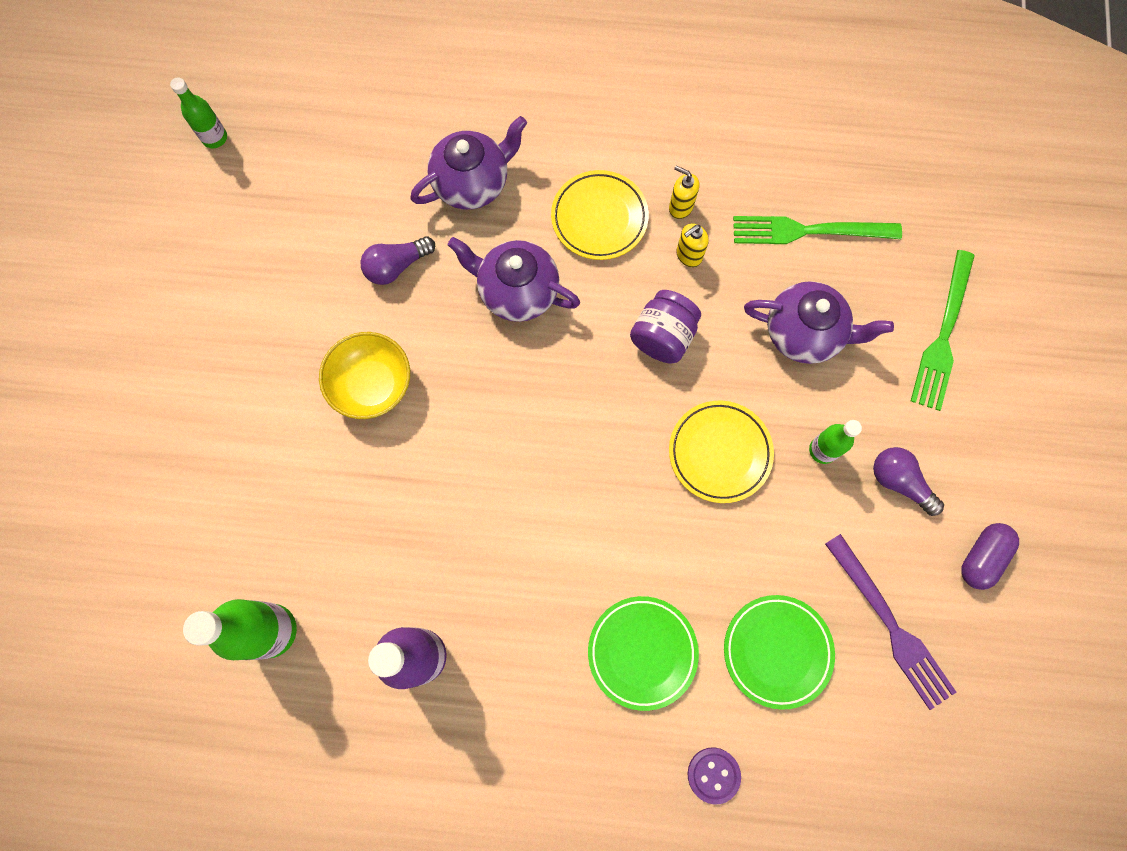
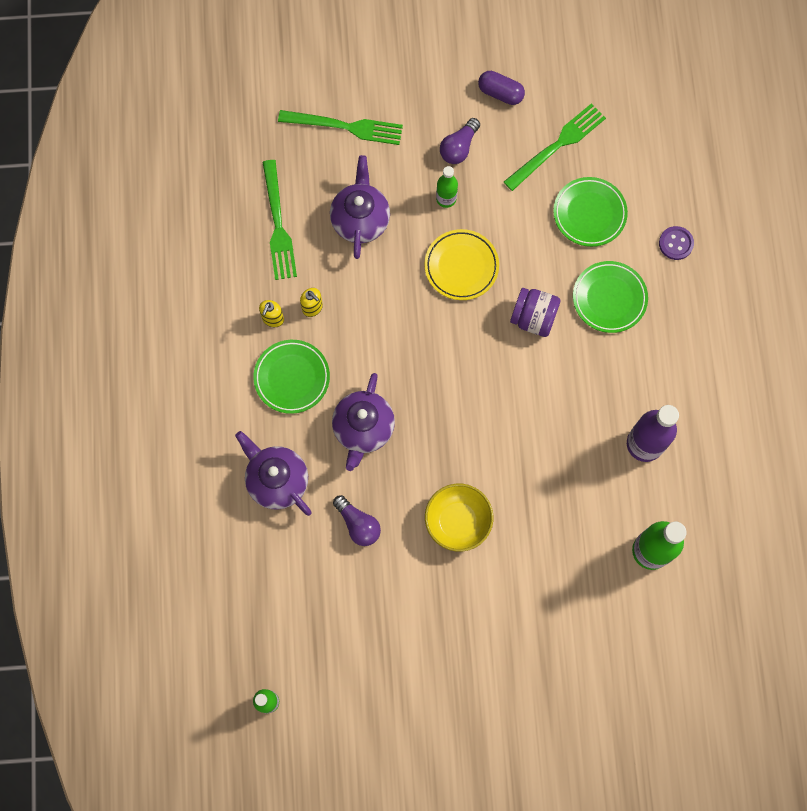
camera: 100 degrees left, 0 degrees up
yellow plate [551,170,649,260] -> green plate [253,340,330,414]
purple jar [630,290,701,364] -> purple jar moved to [510,288,560,337]
purple fork [825,534,956,710] -> green fork [504,103,606,191]

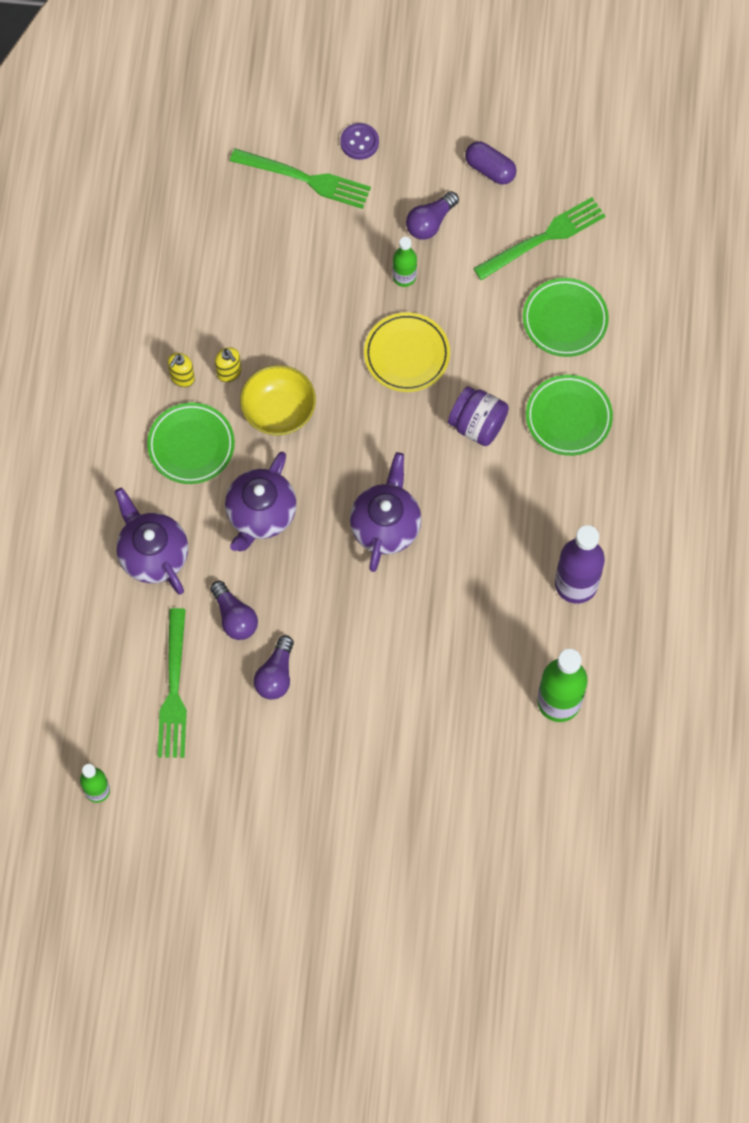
camera: 10 degrees right, 5 degrees down
green fork [262,160,297,280] -> green fork moved to [158,608,187,758]
purple teapot [330,155,390,259] -> purple teapot moved to [350,452,422,572]
yellow bowl [425,484,493,552] -> yellow bowl moved to [240,365,316,435]
purple button [659,226,694,260] -> purple button moved to [340,123,379,160]
none -> purple light bulb [254,635,294,700]

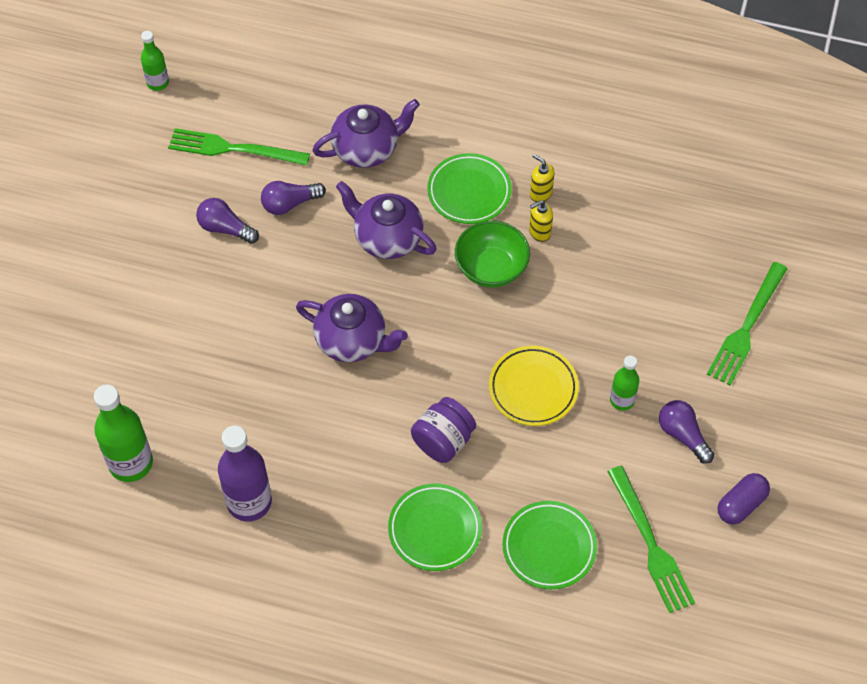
camera: 100 degrees right, 10 degrees down
yellow bowl [240,365,316,435] -> green bowl [455,221,530,287]
purple button [340,123,379,160] -> none

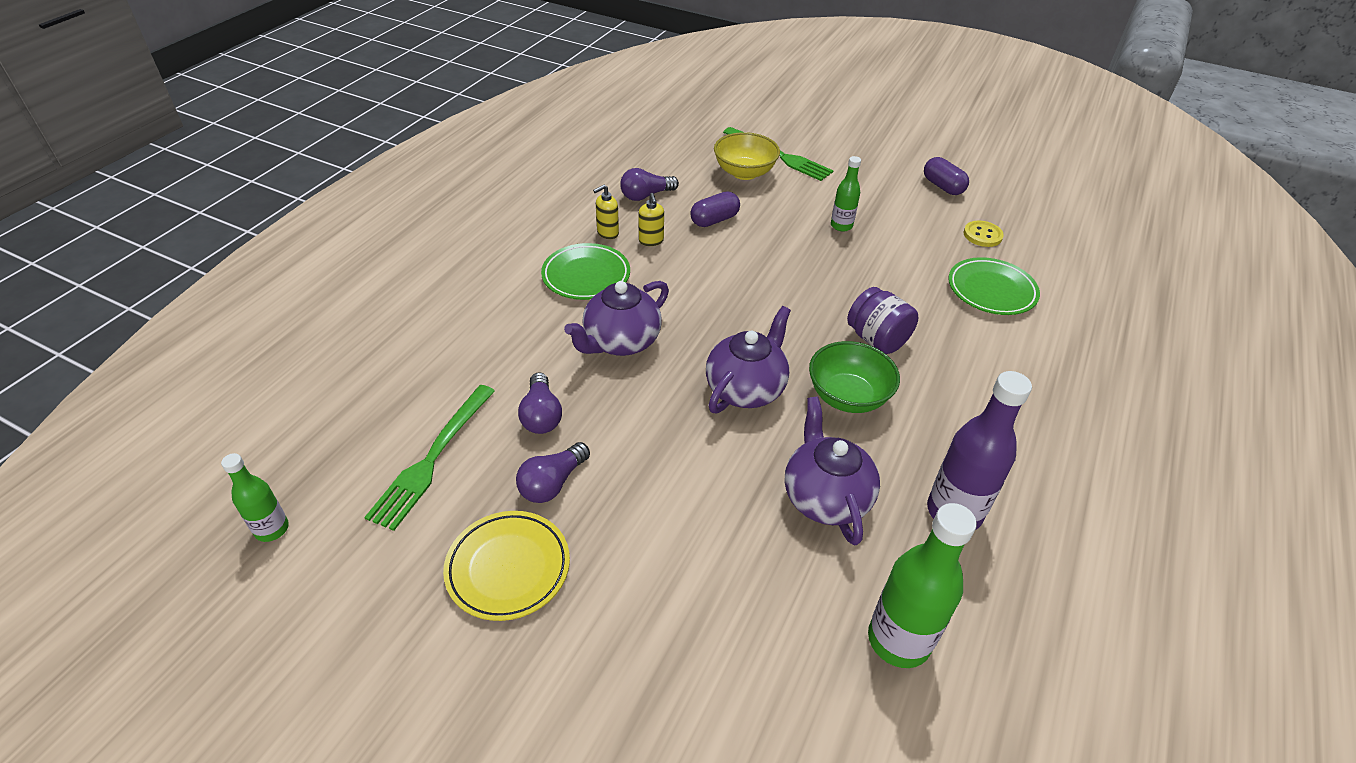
camera: 80 degrees left, 15 degrees down
purple teapot [312,99,420,168] -> purple teapot moved to [785,397,880,546]
green plate [388,483,482,571] -> none
green bowl [455,221,530,287] -> green bowl moved to [809,341,900,413]
yellow plate [489,346,579,426] -> yellow plate moved to [443,511,570,621]
green fork [607,466,695,613] -> yellow button [964,221,1004,247]
purple light bulb [659,400,714,464] -> purple light bulb moved to [620,168,679,201]
none -> purple capsule [690,191,740,227]
none -> yellow bowl [714,132,780,180]

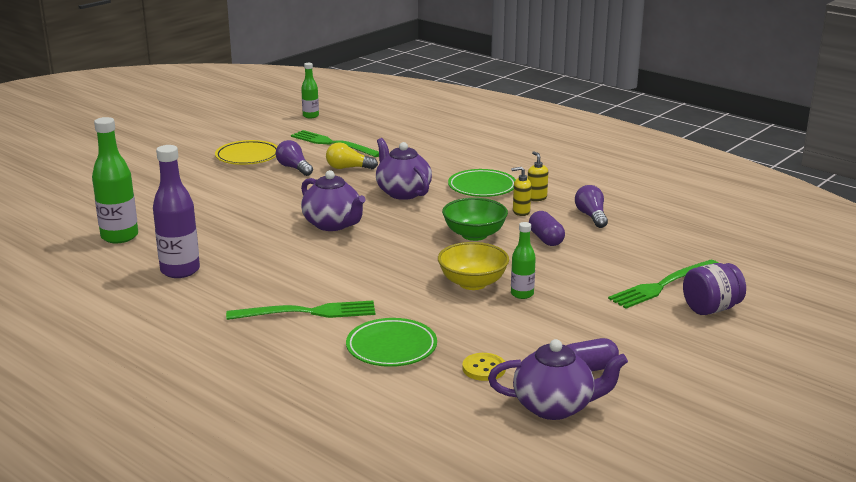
camera: 105 degrees right, 20 degrees down
purple light bulb [518,372,562,434] -> yellow light bulb [326,142,378,169]
yellow bowl [714,132,780,180] -> yellow bowl moved to [438,242,509,290]
purple teapot [785,397,880,546] -> purple teapot moved to [488,339,628,420]
green bowl [809,341,900,413] -> green bowl moved to [442,198,508,241]
purple jar [847,287,918,354] -> purple jar moved to [683,263,746,315]
none -> green fork [226,301,375,320]

